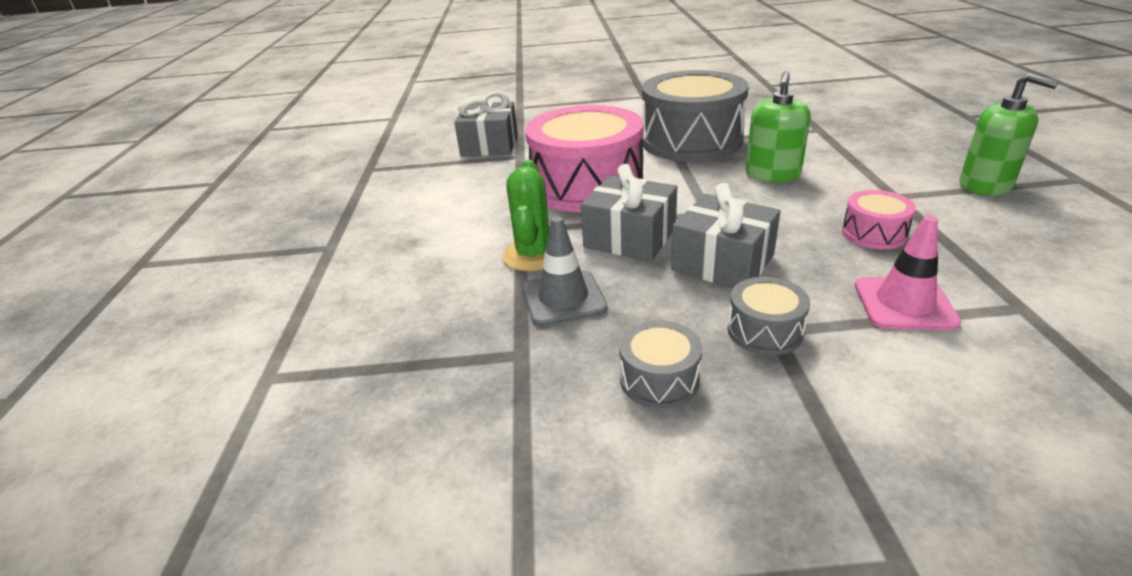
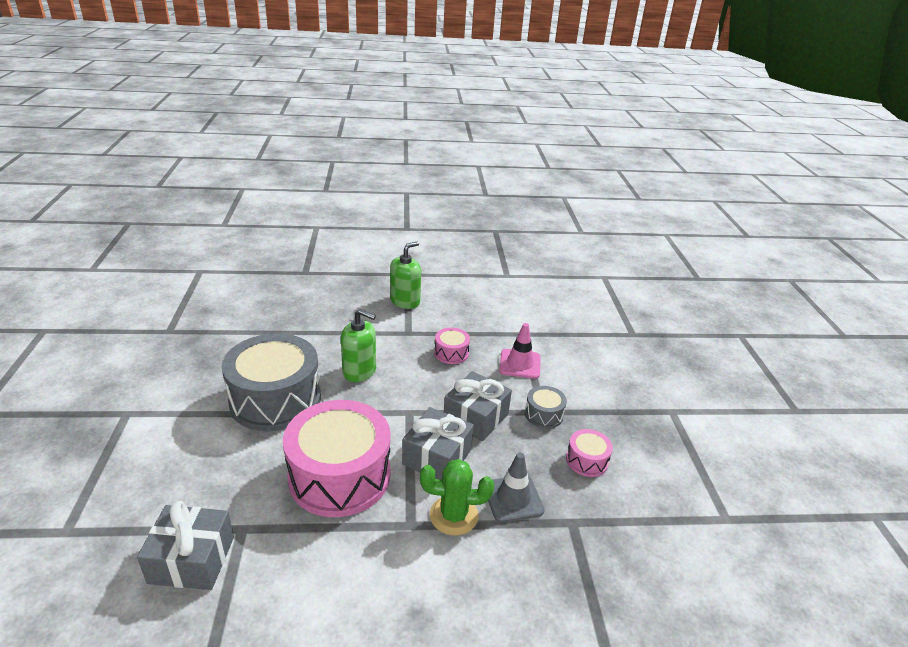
camera: 95 degrees left, 0 degrees up
grey drum [619,320,702,409] -> pink drum [566,429,613,477]

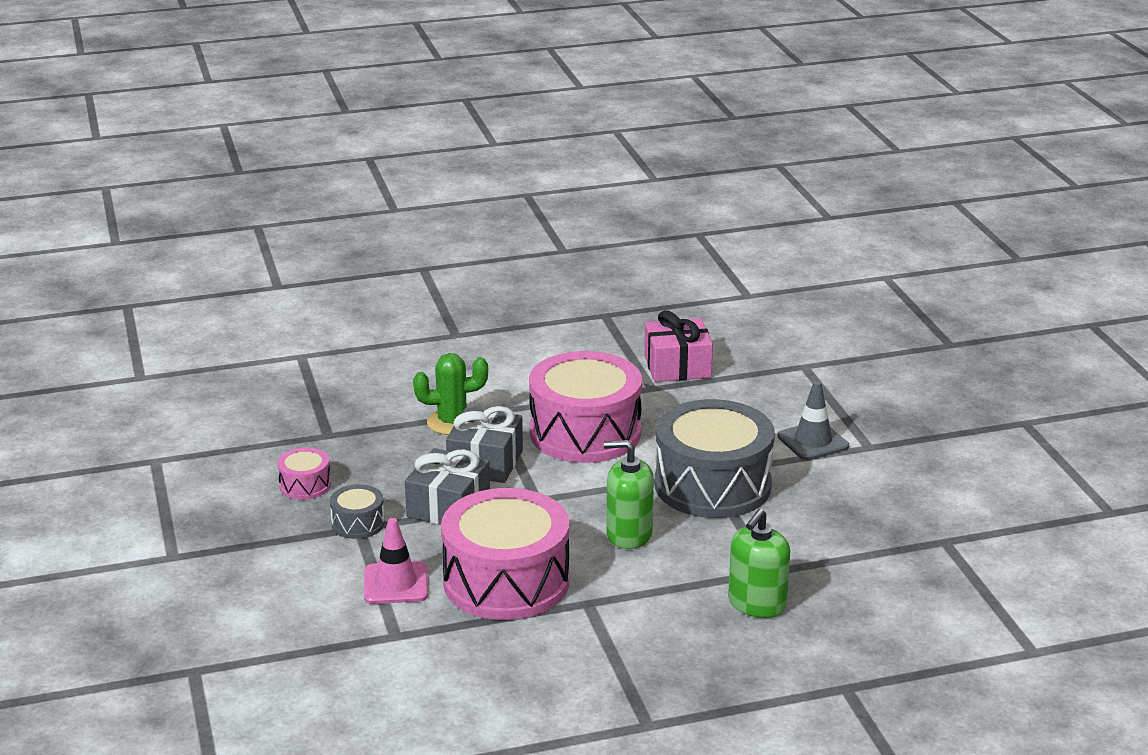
camera: 170 degrees right, 5 degrees down
grey gift [137,501,234,590] -> pink gift [644,310,713,382]
green soap dispenser [390,241,421,309] -> green soap dispenser moved to [728,509,790,618]
pink drum [434,328,470,364] -> pink drum [441,488,569,620], size x2.28
grey traffic cone [488,452,545,523] -> grey traffic cone moved to [777,381,849,460]

